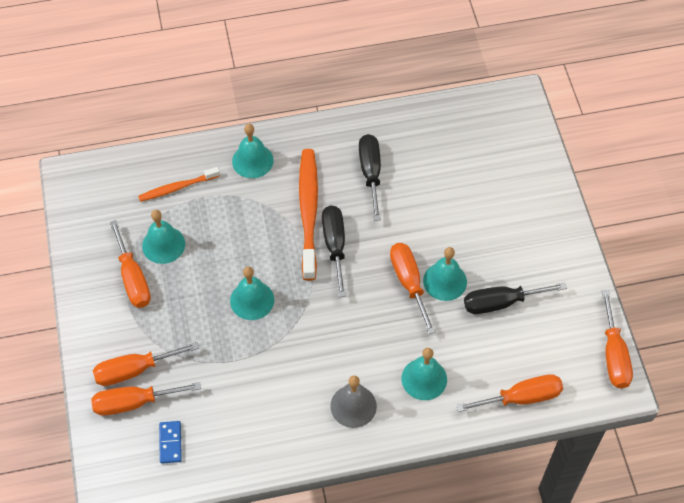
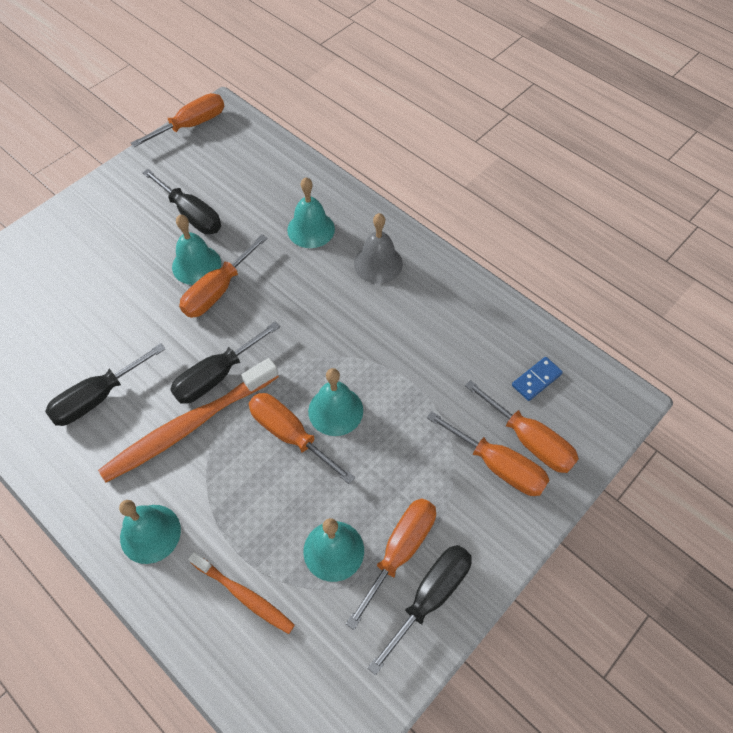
camera: 125 degrees left, 0 degrees up
orange screwdriver [456,374,563,412] -> orange screwdriver moved to [249,393,355,484]
none -> black screwdriver [368,545,472,675]

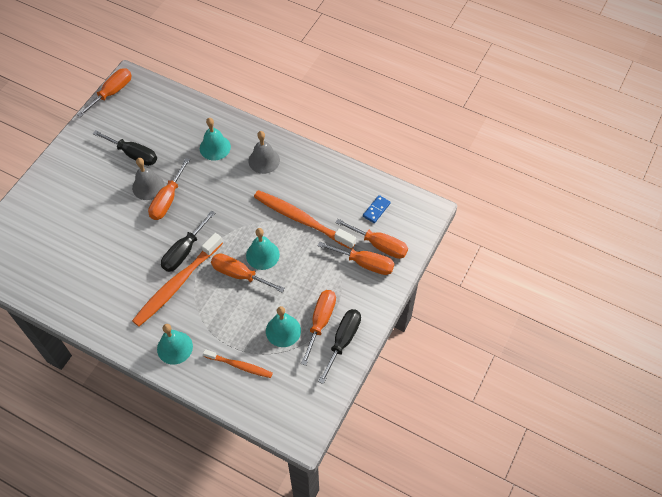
camera: 15 degrees left, 0 degrees up
black screwdriver [45,343,165,426] -> none
turquoise bell [172,215,221,285] -> grey bell [132,158,164,200]
none -> orange toothbrush [254,190,356,250]

